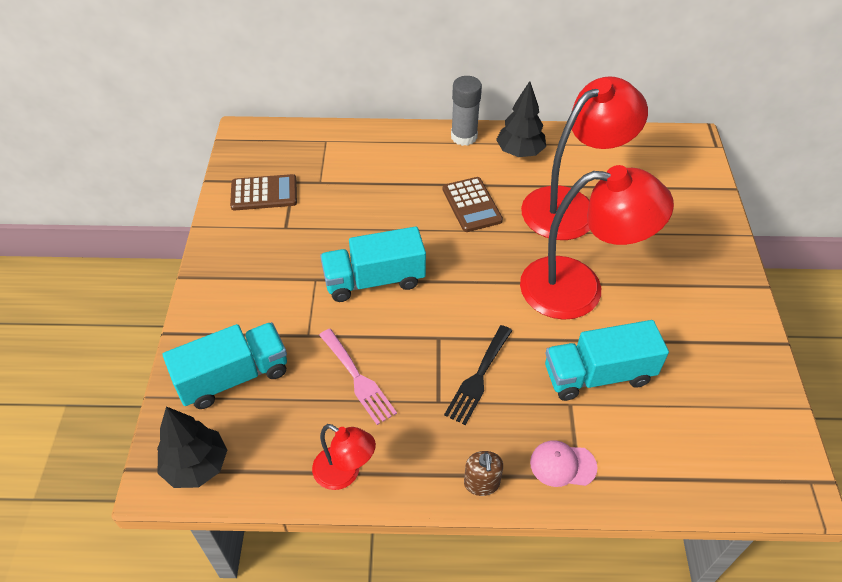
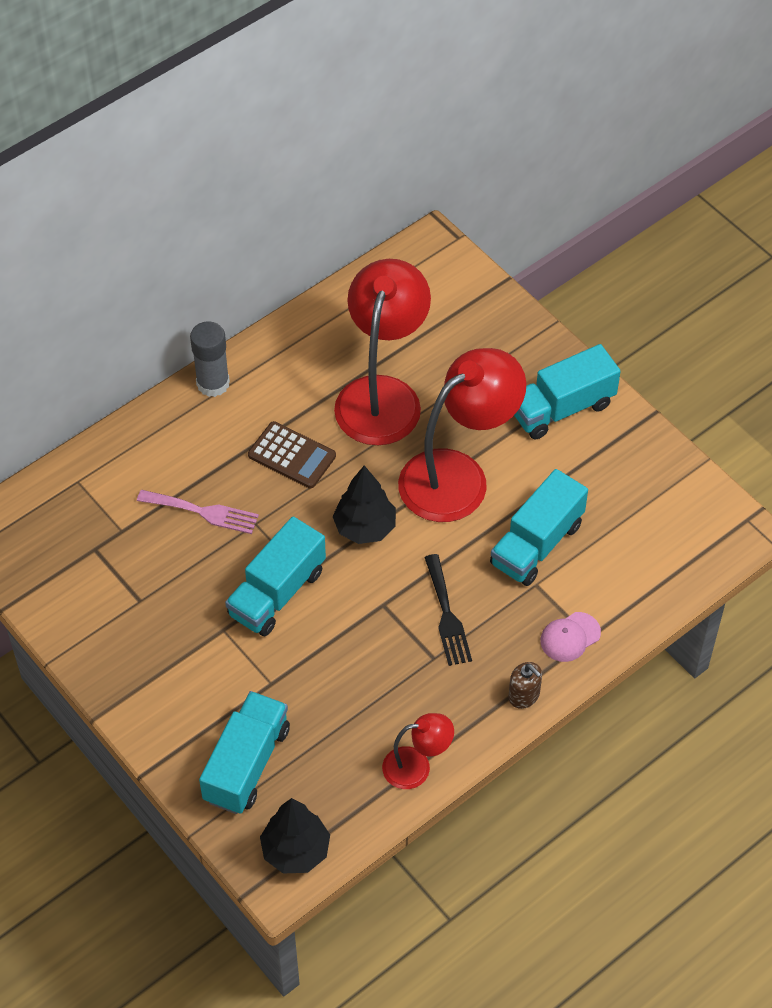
camera: 40 degrees left, 5 degrees up
brown calculator [230,174,297,211] -> none
pink fork [319,329,397,425] -> pink fork moved to [137,490,259,534]
black tree [496,81,546,157] -> black tree moved to [332,465,396,544]
none -> turquoise truck [514,344,621,439]

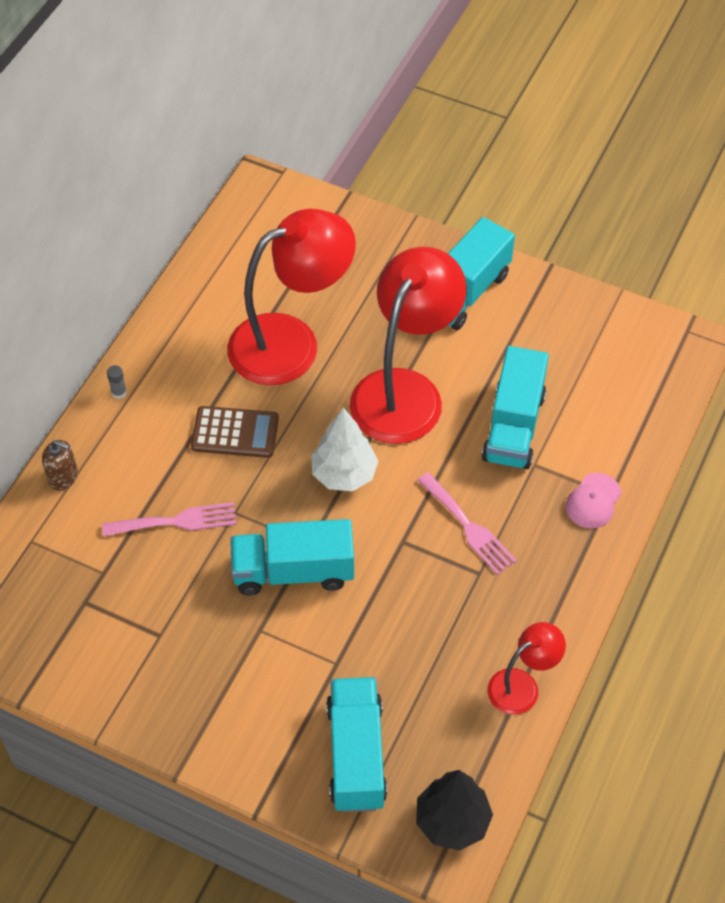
camera: 25 degrees left, 0 degrees up
grey glue stick [190,321,230,397] -> grey glue stick [107,365,127,399], size x0.43
turquoise truck [225,516,326,636] -> turquoise truck turned 75 degrees clockwise [230,519,354,595]
black tree [332,465,396,544] -> white tree [311,408,378,491]
red lamp [334,259,431,445] -> red lamp turned 75 degrees clockwise [227,209,356,385]
black fork [424,554,472,666] -> pink fork [417,472,517,575]
brown soap dispenser [508,662,542,709] -> brown soap dispenser moved to [42,440,78,491]

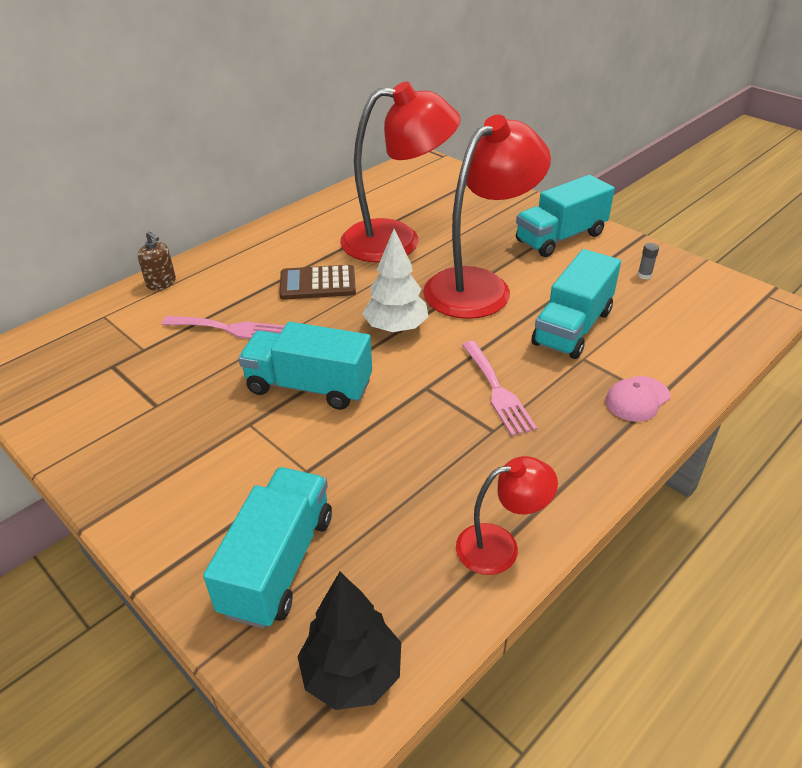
camera: 20 degrees right, 15 degrees down
grey glue stick [107,365,127,399] -> grey glue stick moved to [638,243,659,279]
brown calculator [191,406,279,458] -> brown calculator turned 150 degrees clockwise [279,265,356,300]

